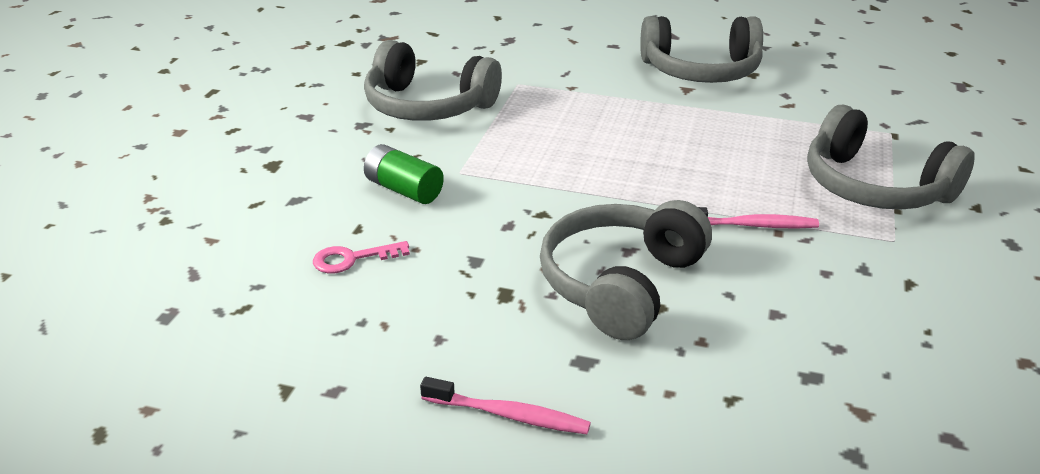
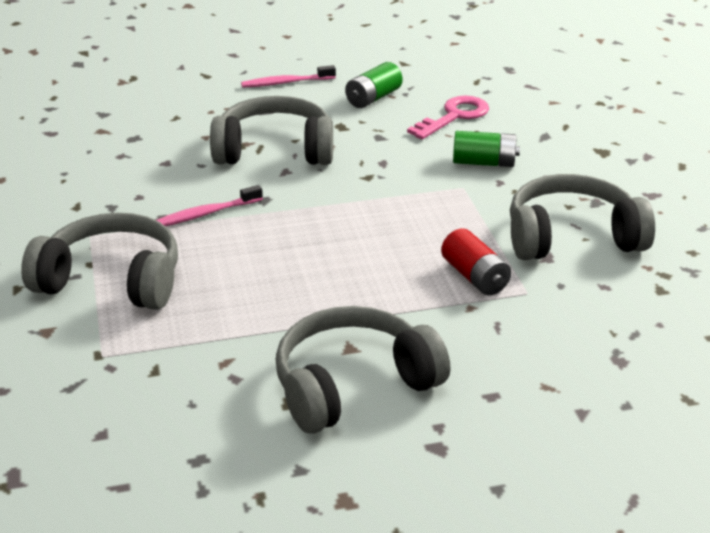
camera: 150 degrees right, 0 degrees up
pink key [313,241,410,273] -> pink key [407,96,489,140], size x1.51
grey headphones [540,200,712,340] -> grey headphones turned 90 degrees counterclockwise [210,96,333,165]
none -> green battery [345,62,403,108]
none -> red battery [441,228,511,295]

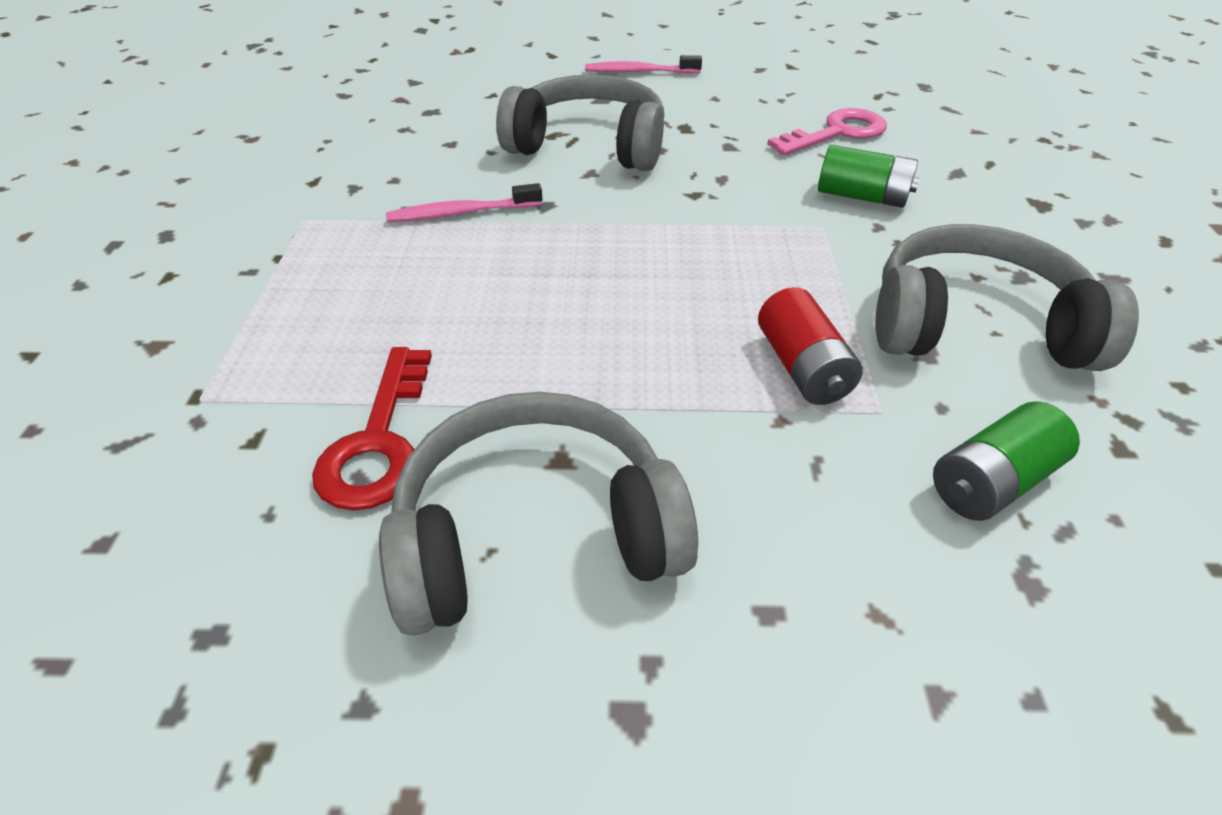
camera: 15 degrees right, 10 degrees up
grey headphones [21,213,178,310] -> none
green battery [345,62,403,108] -> green battery moved to [933,401,1080,521]
none -> red key [312,347,432,510]

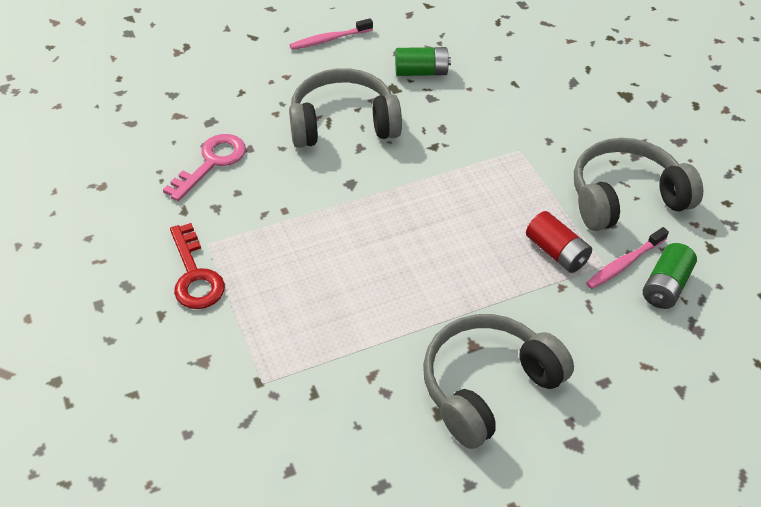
camera: 25 degrees left, 5 degrees up
red key [312,347,432,510] -> red key moved to [170,223,225,309]
pink toothbrush [386,183,543,222] -> pink toothbrush moved to [586,227,669,289]
pink key [767,108,887,156] -> pink key moved to [163,134,246,201]
green battery [818,145,920,208] -> green battery moved to [395,47,451,76]

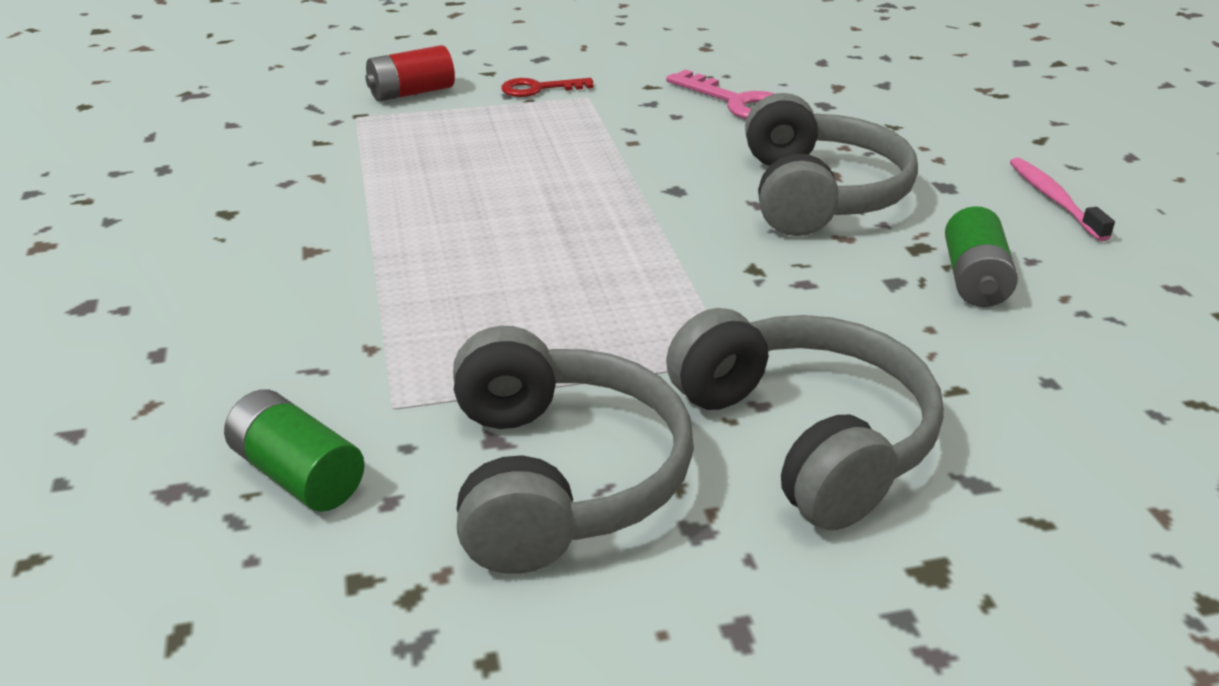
camera: 100 degrees right, 15 degrees down
red key [170,223,225,309] -> red key [501,78,593,97], size x0.66
grey headphones [423,314,574,449] -> grey headphones moved to [666,308,944,530]
red battery [526,211,592,273] -> red battery moved to [365,45,455,102]
pink toothbrush [586,227,669,289] -> none

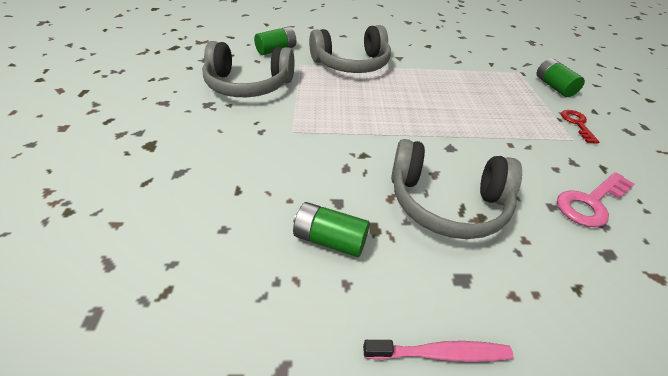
camera: 100 degrees right, 10 degrees up
red battery [365,45,455,102] -> green battery [537,58,585,97]
grey headphones [666,308,944,530] -> grey headphones moved to [309,25,391,73]

